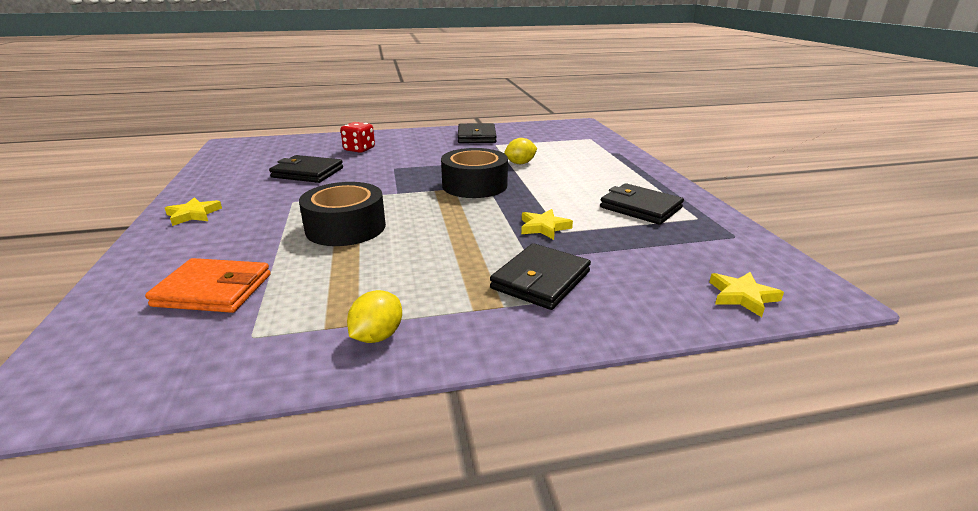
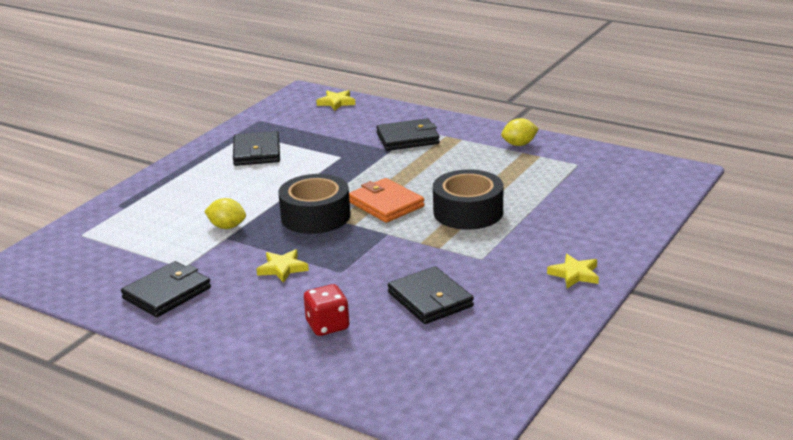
camera: 135 degrees left, 0 degrees up
orange wallet [145,258,270,313] -> orange wallet moved to [349,178,425,223]
yellow star [521,209,573,240] -> yellow star moved to [256,249,309,283]

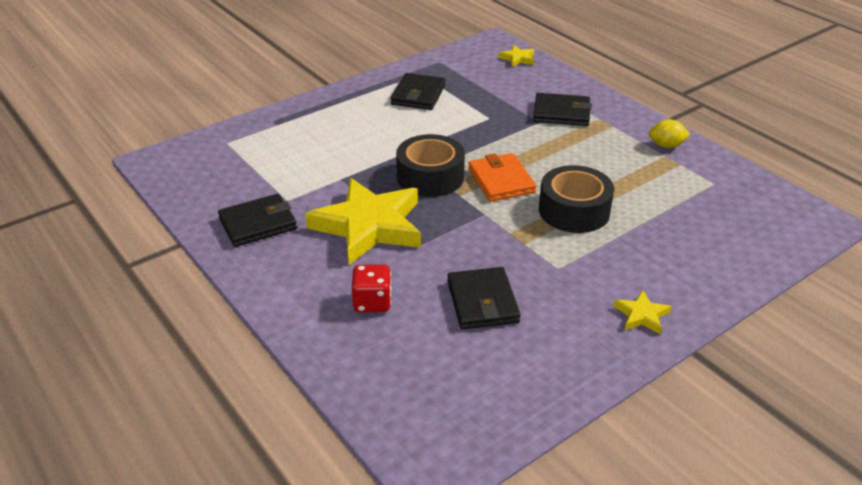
camera: 20 degrees right, 10 degrees up
yellow lemon [204,198,246,229] -> none
yellow star [256,249,309,283] -> yellow star [305,178,421,265], size x2.39

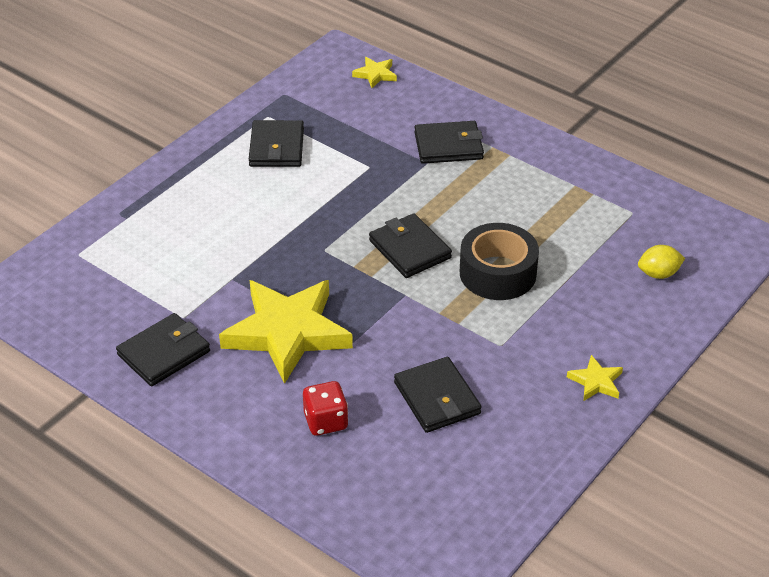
camera: 15 degrees left, 5 degrees up
black tape [396,134,465,197] -> none
orange wallet [468,153,537,202] -> black wallet [369,213,452,278]
yellow lemon [649,120,690,148] -> yellow lemon moved to [638,245,685,279]

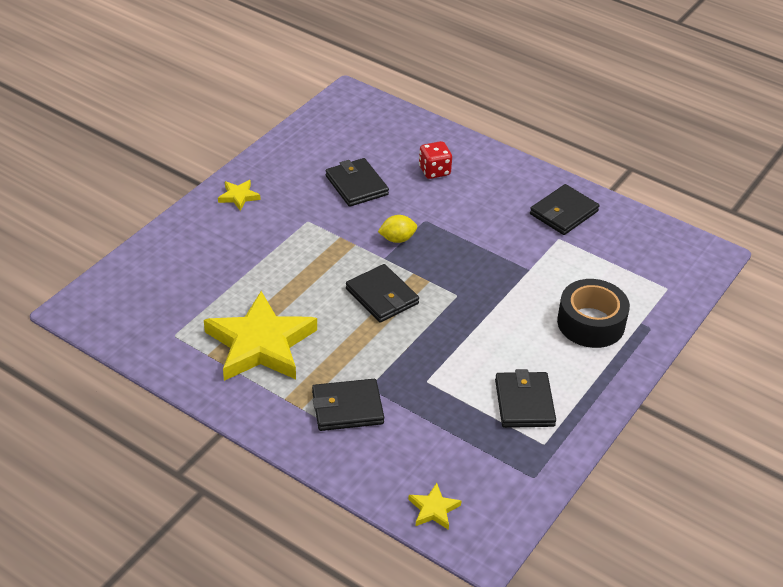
camera: 175 degrees right, 0 degrees up
yellow star [219,280,353,384] -> yellow star moved to [204,291,317,381]
black tape [460,223,539,300] -> black tape moved to [557,279,630,348]
yellow lemon [638,245,685,279] -> yellow lemon moved to [378,215,417,243]

